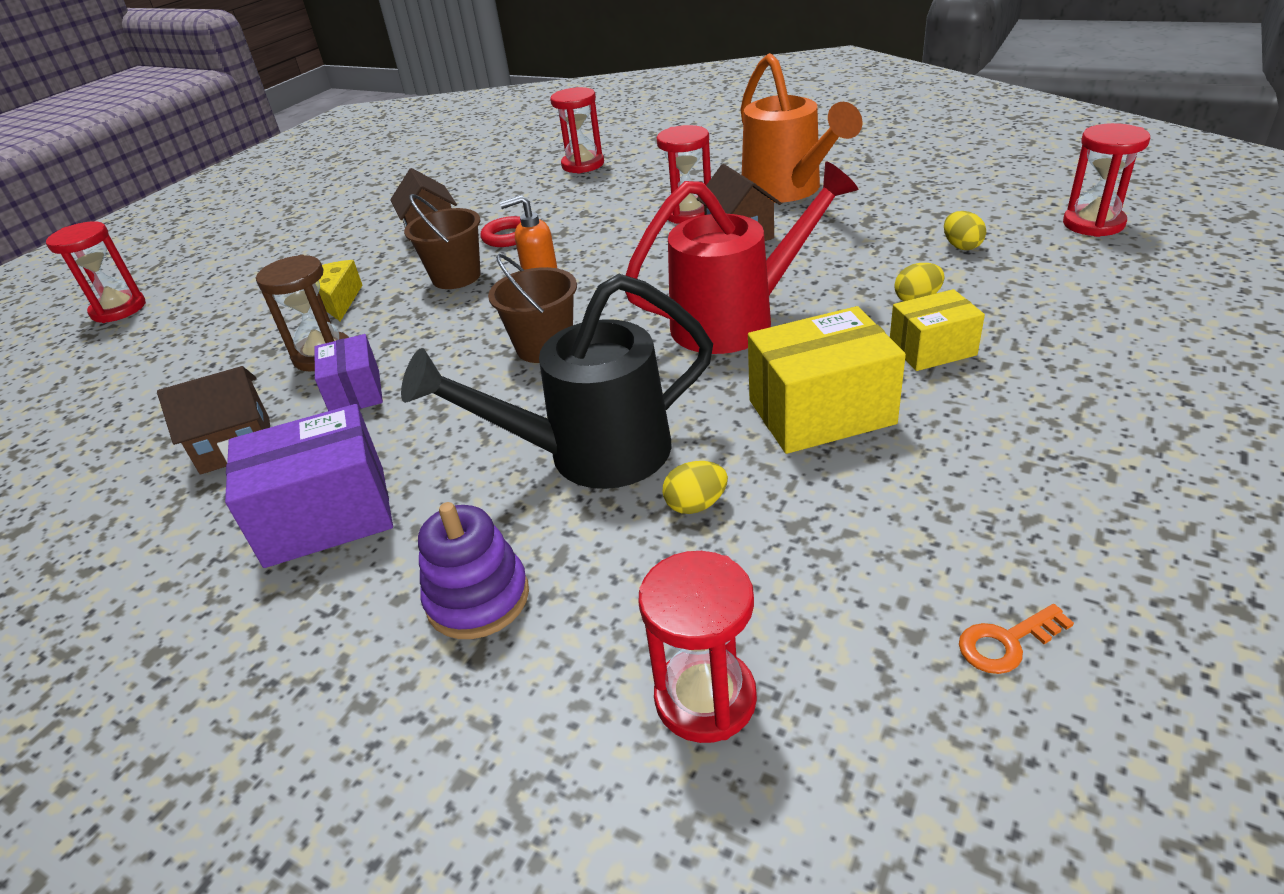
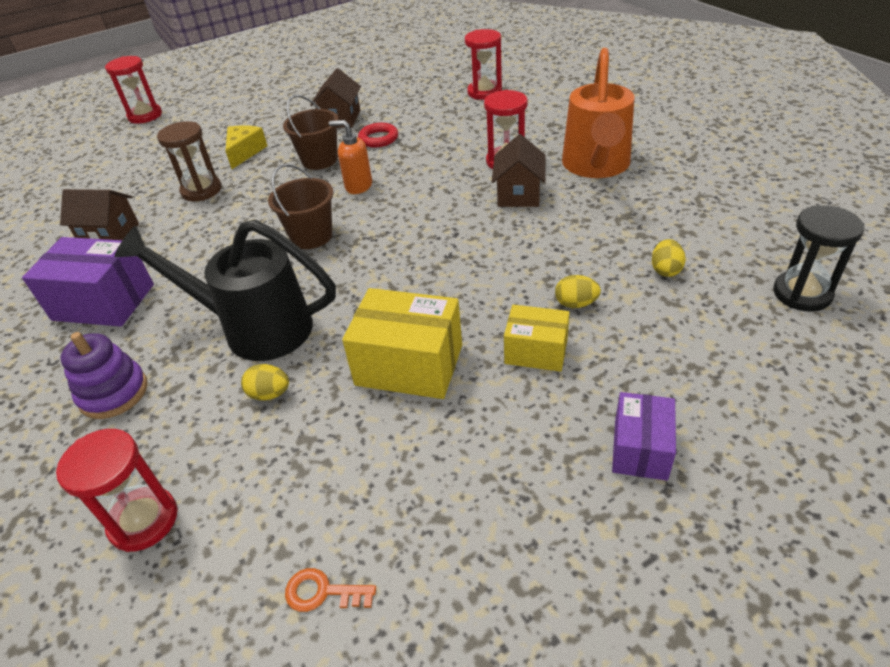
camera: 30 degrees right, 5 degrees up
purple box [315,334,383,411] -> purple box moved to [612,392,676,481]
red watering can [625,161,859,354] -> none
red hourglass [1063,123,1150,237] -> black hourglass [773,205,864,312]

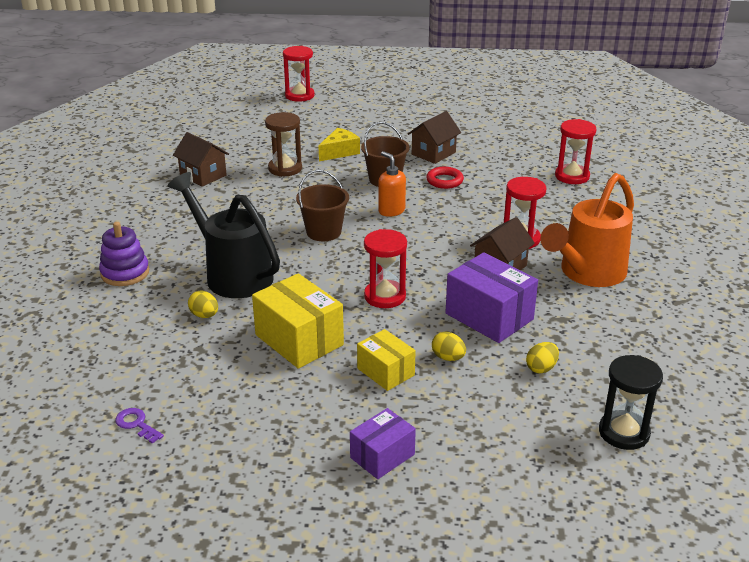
camera: 30 degrees right, 10 degrees down
purple box [22,237,154,327] -> purple box moved to [445,252,538,343]
red hourglass [56,429,178,552] -> red hourglass moved to [364,229,407,308]
orange key [285,568,376,612] -> purple key [115,408,164,444]

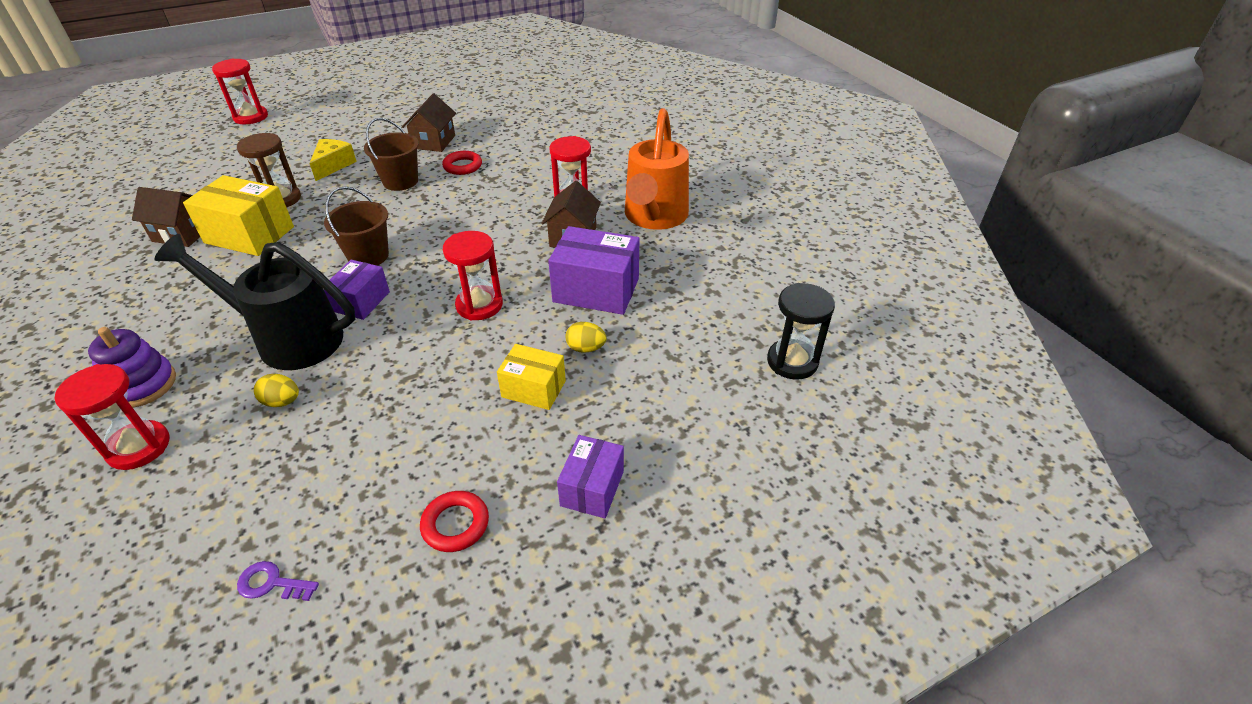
camera: 30 degrees left, 10 degrees up
yellow box [252,273,344,369] -> yellow box moved to [183,175,294,256]
orange soap dispenser [378,151,406,217] -> none
yellow egg [526,342,559,374] -> none
red hourglass [555,119,597,184] -> red hourglass moved to [55,364,169,470]
none -> purple box [324,260,390,320]
none -> red ring [420,491,489,552]

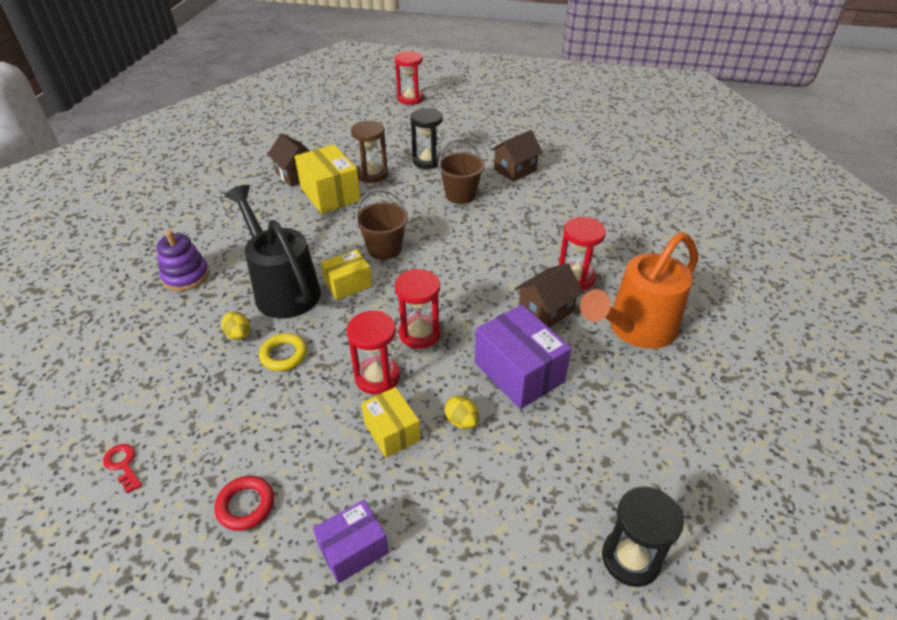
camera: 40 degrees right, 0 degrees up
red hourglass [55,364,169,470] -> red hourglass moved to [346,311,400,394]
purple key [237,561,319,601] -> red key [103,444,142,494]
yellow cheese [309,139,357,181] -> black hourglass [410,108,443,169]
purple box [324,260,390,320] -> yellow box [321,249,372,300]
red ring [442,151,482,175] -> none
none -> yellow ring [259,333,307,371]

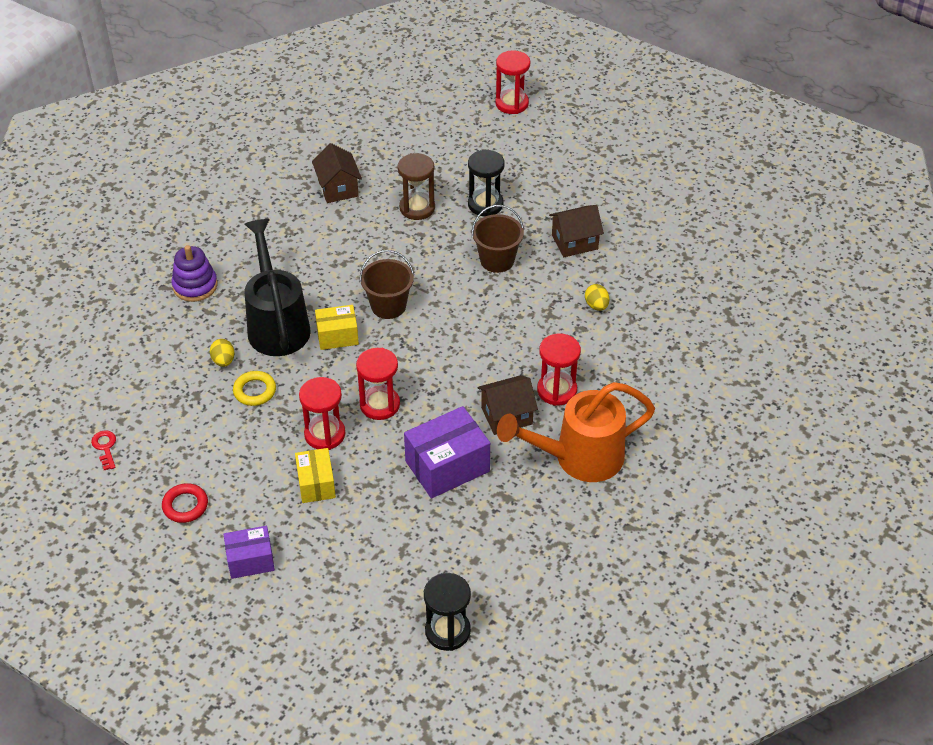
camera: 20 degrees right, 5 degrees up
yellow box [295,144,361,214] -> none
yellow egg [445,395,479,429] -> yellow egg moved to [585,284,609,311]
purple box [475,305,572,409] -> purple box turned 75 degrees clockwise [404,406,490,498]

